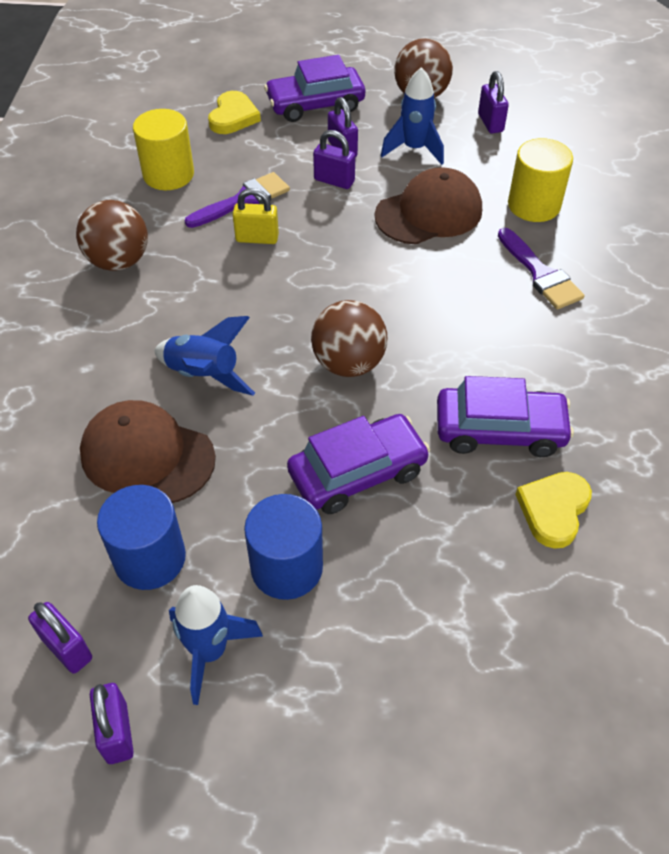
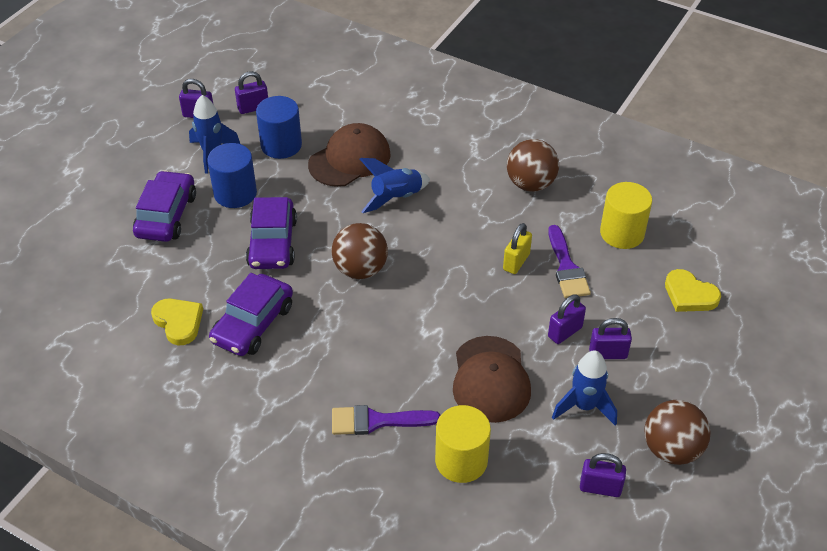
camera: 115 degrees right, 5 degrees down
purple car [264,55,365,122] -> purple car moved to [133,170,196,242]

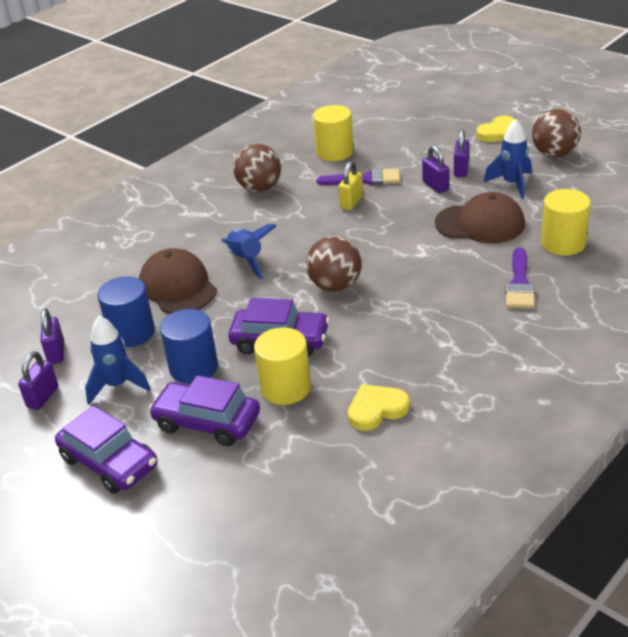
camera: 75 degrees left, 10 degrees down
purple car [209,273,293,356] -> purple car moved to [55,406,158,494]
yellow padlock [503,223,532,274] -> yellow padlock turned 75 degrees clockwise [338,161,363,210]
purple padlock [580,453,626,497] -> none
yellow heart [665,269,721,312] -> yellow heart moved to [476,115,515,142]
none -> yellow cylinder [254,327,311,405]

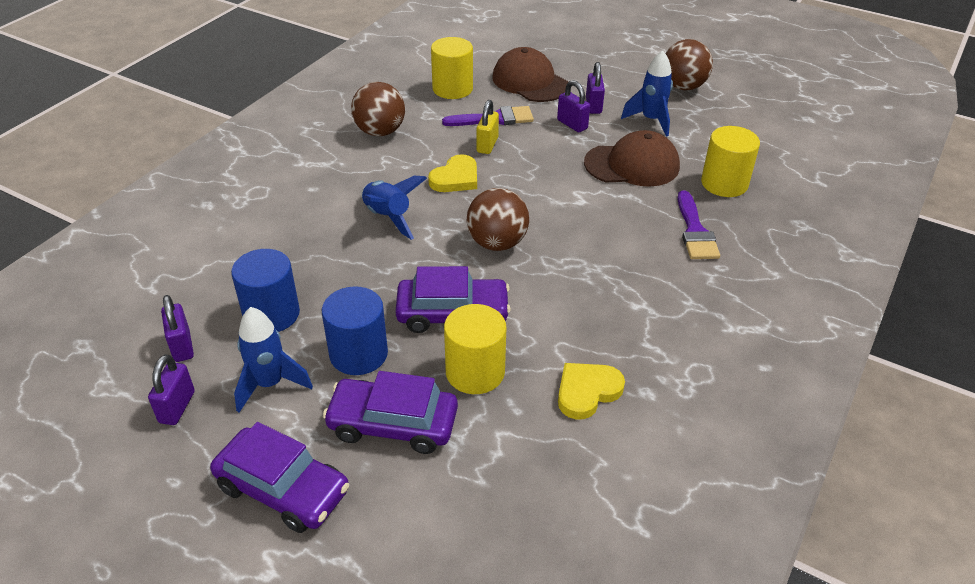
camera: 15 degrees left, 5 degrees up
brown cap [139,248,217,314] -> brown cap moved to [492,47,568,102]
yellow heart [476,115,515,142] -> yellow heart moved to [428,154,477,192]

